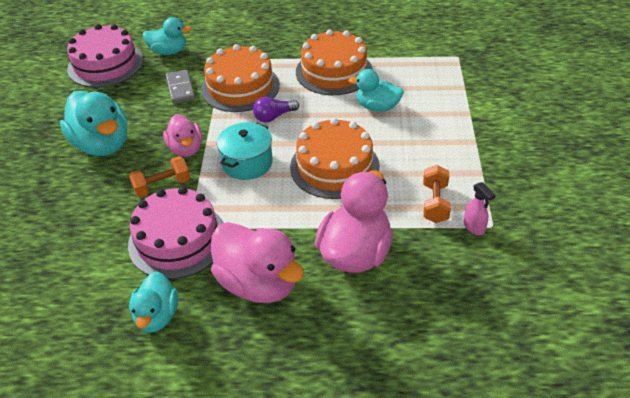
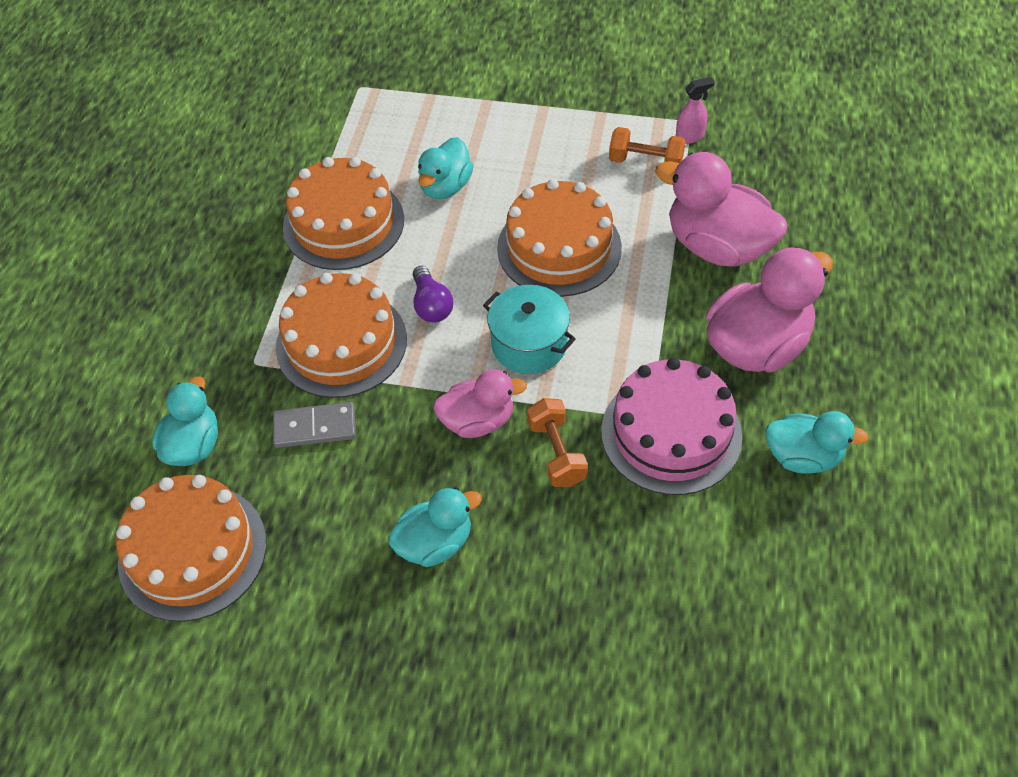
camera: 80 degrees left, 10 degrees up
turquoise duck [60,91,127,156] -> turquoise duck [388,487,482,567], size x0.61
pink cake [67,24,143,88] -> orange cake [116,475,266,622]

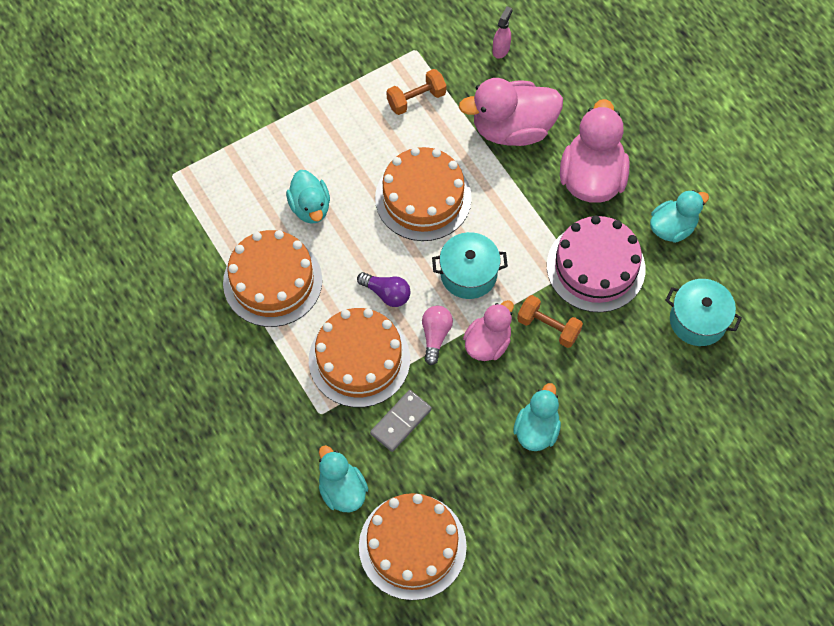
camera: 45 degrees left, 10 degrees up
pink spray bottle [676,77,715,144] -> pink spray bottle moved to [493,6,512,59]
none -> pink light bulb [422,306,453,365]
none -> turquoise pot [665,279,742,346]

